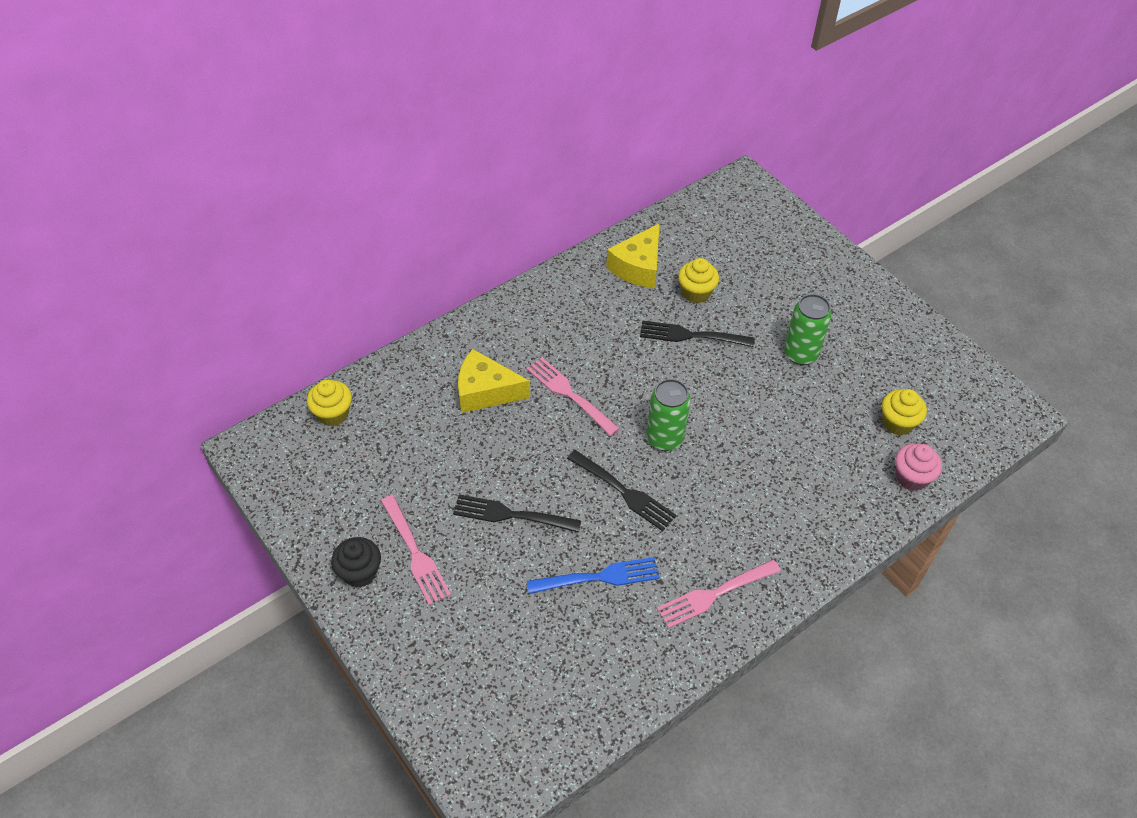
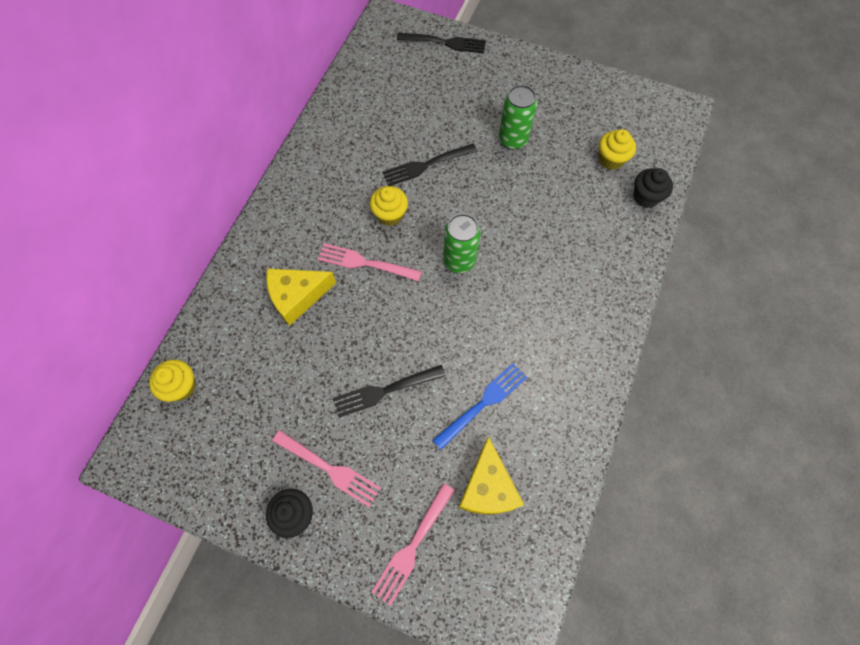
camera: 30 degrees left, 15 degrees up
black fork [567,450,677,531] -> black fork moved to [397,33,486,53]
yellow cheese [606,223,660,288] -> yellow cheese moved to [458,436,524,514]
pink fork [657,560,781,629] -> pink fork moved to [372,483,455,606]
yellow cupcake [678,258,719,304] -> yellow cupcake moved to [370,186,408,226]
pink cupcake [895,443,942,491] -> black cupcake [633,168,673,208]

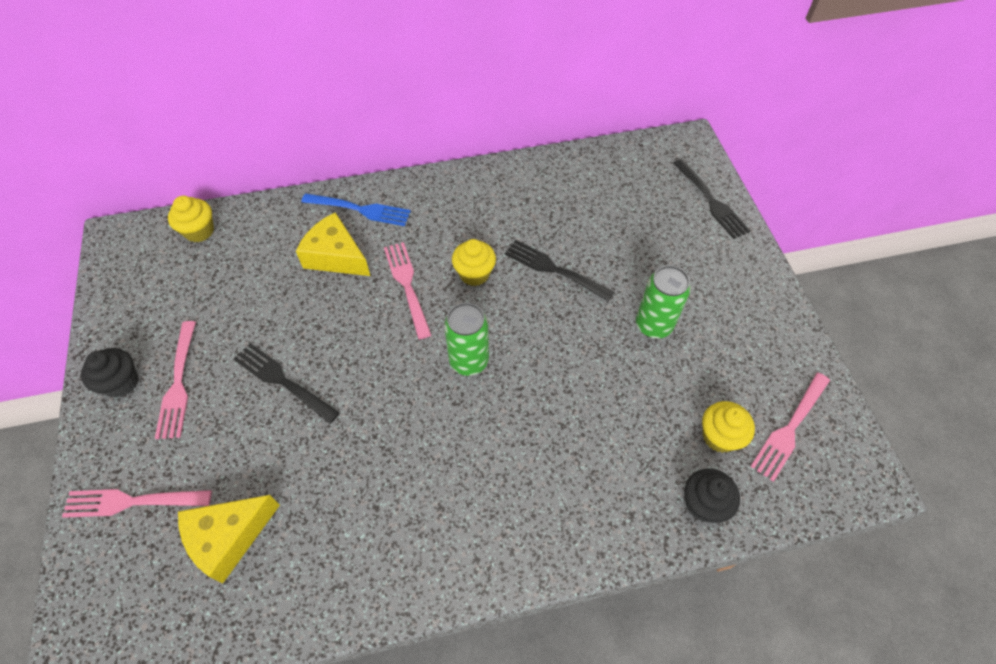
camera: 55 degrees right, 10 degrees down
blue fork [432,363,527,450] -> blue fork moved to [301,193,411,226]
none -> pink fork [750,372,830,482]

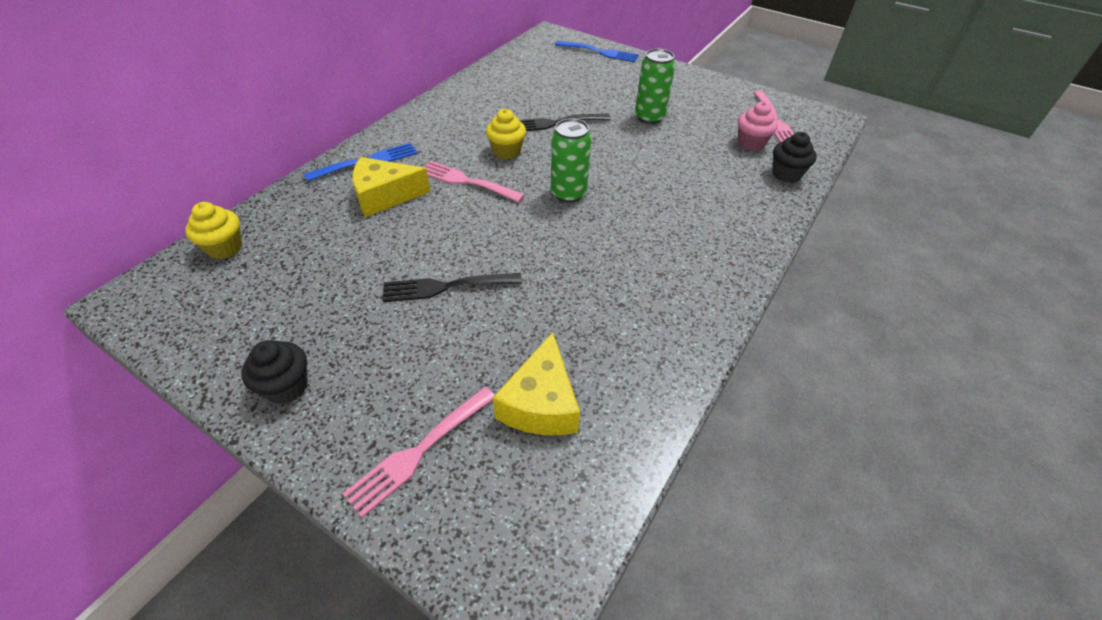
camera: 45 degrees left, 10 degrees down
pink fork [155,321,196,439] -> none
black fork [673,159,750,239] -> blue fork [555,41,639,62]
yellow cupcake [702,401,755,453] -> pink cupcake [738,102,778,151]

